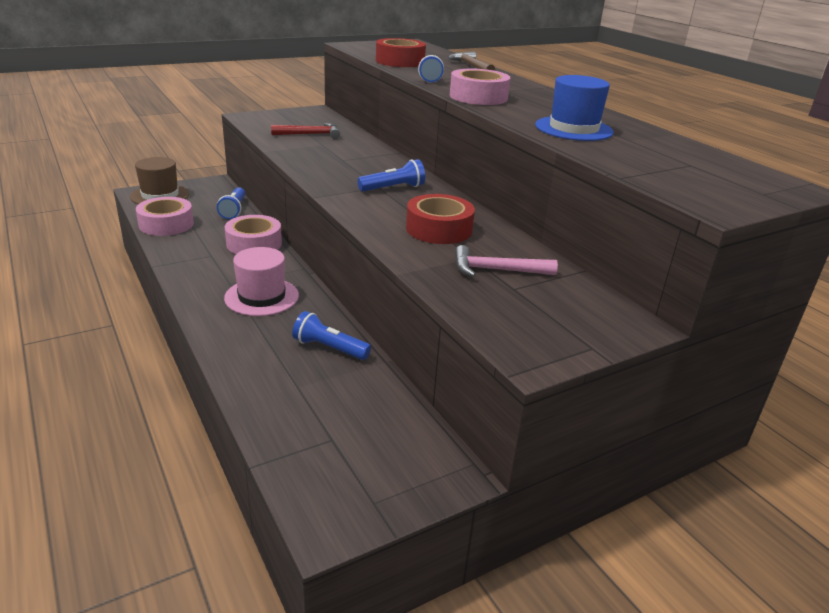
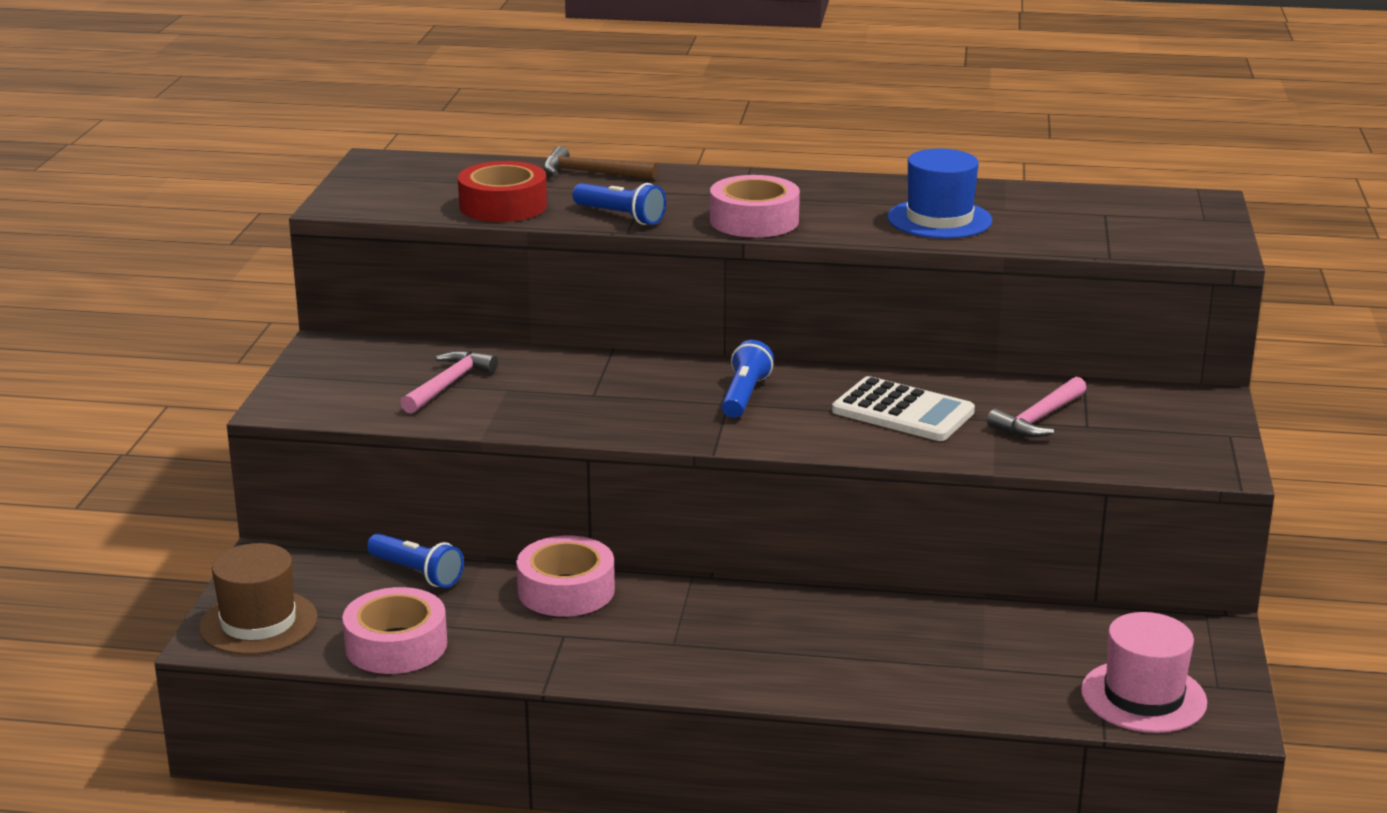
camera: 50 degrees left, 5 degrees down
pink hat [224,247,299,316] -> pink hat moved to [1081,612,1207,733]
red hammer [271,123,340,139] -> pink hammer [400,350,498,414]
blue flashlight [292,311,371,360] -> none
red tape [406,194,475,244] -> white calculator [832,376,975,441]

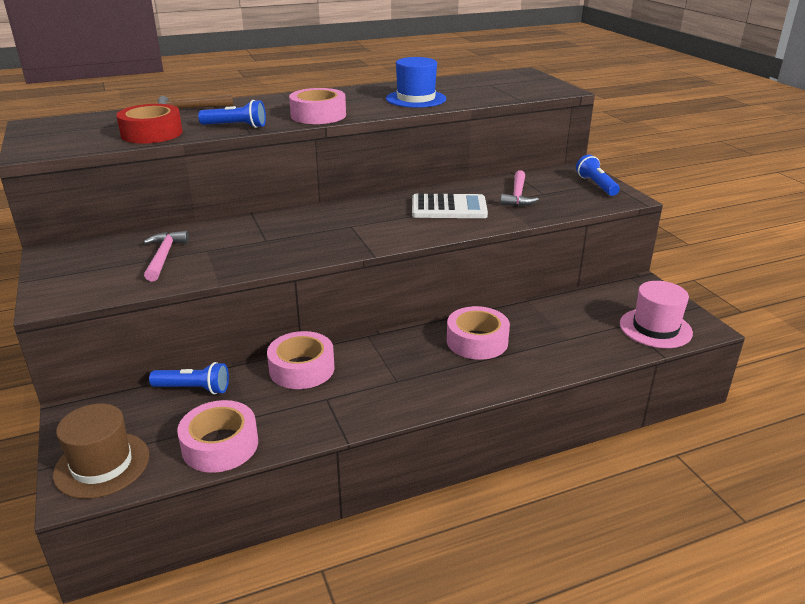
camera: 30 degrees left, 5 degrees up
blue flashlight [722,340,774,418] -> blue flashlight moved to [576,154,620,196]
none -> pink tape [447,306,510,360]

